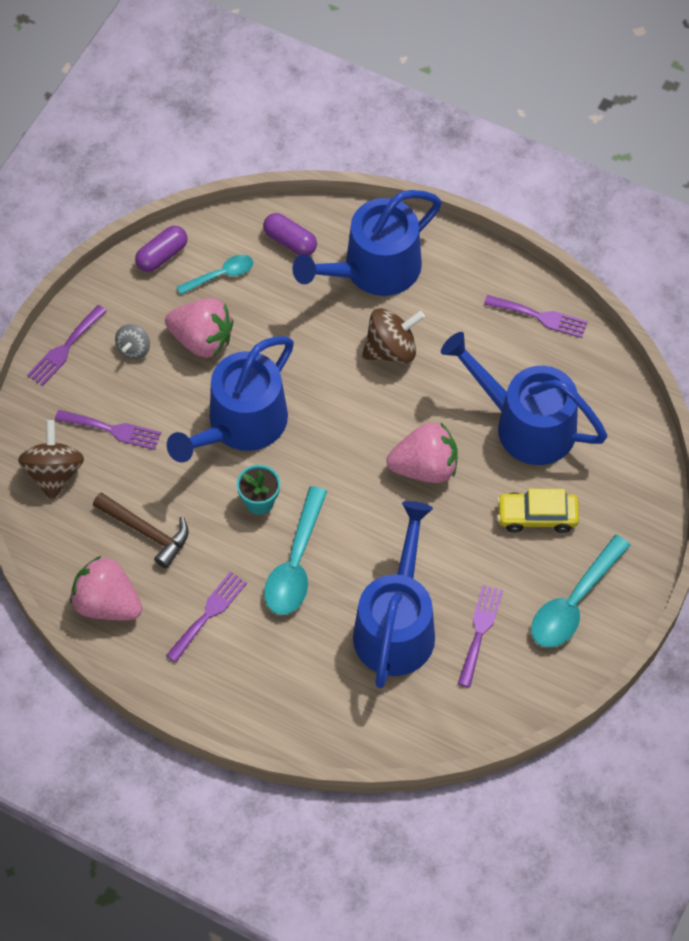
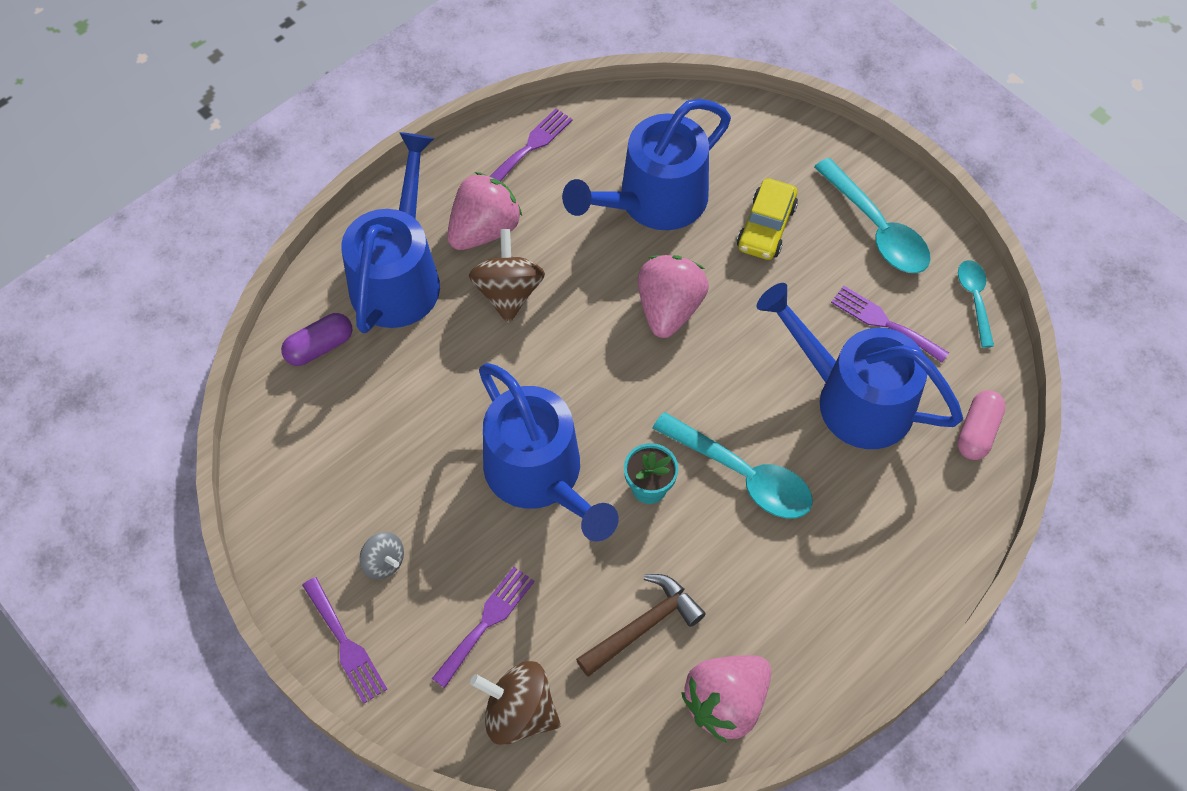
camera: 70 degrees left, 0 degrees up
purple capsule [135,226,187,272] -> none
pink strawberry [165,298,233,358] -> pink strawberry moved to [447,172,522,250]
purple fork [166,572,247,663] -> none
turquoise spoon [177,255,253,295] -> turquoise spoon moved to [958,260,994,348]
blue watering can [292,190,442,296] -> blue watering can turned 150 degrees counterclockwise [341,132,440,333]
none -> pink capsule [957,390,1006,460]

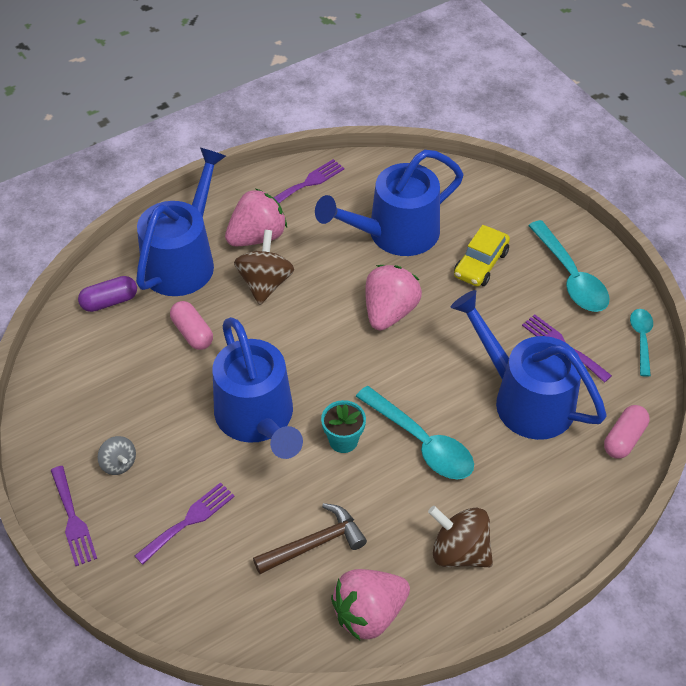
camera: 10 degrees right, 10 degrees down
brown spinning top [470,661,561,745] -> brown spinning top moved to [428,506,493,567]
none -> pink capsule [170,301,213,350]

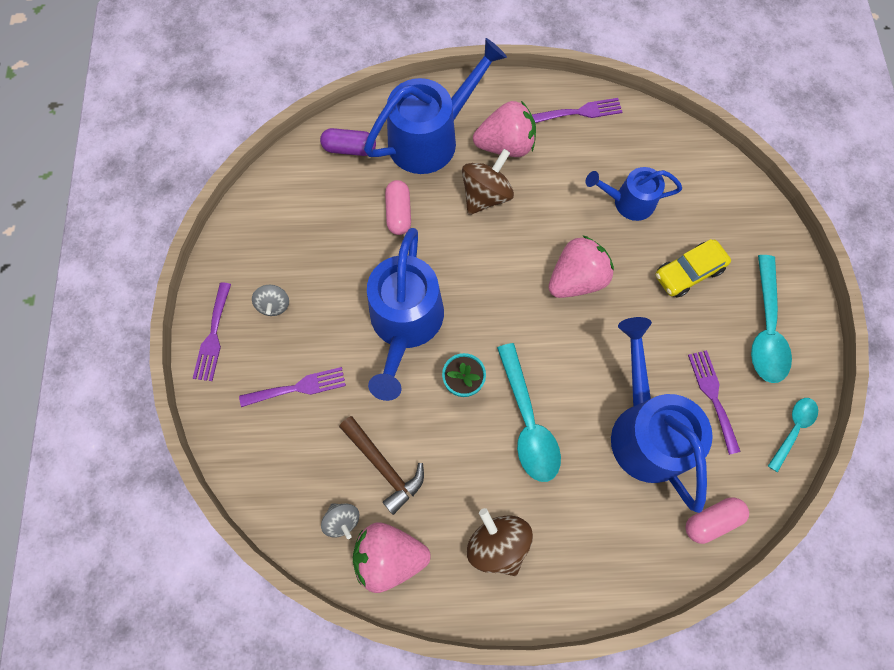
camera: 30 degrees right, 20 degrees up
brown hammer [253,503,367,574] -> brown hammer turned 45 degrees clockwise [339,416,424,515]
blue watering can [315,150,464,256] -> blue watering can [586,167,682,221], size x0.58
none -> grey spinning top [321,503,360,539]

